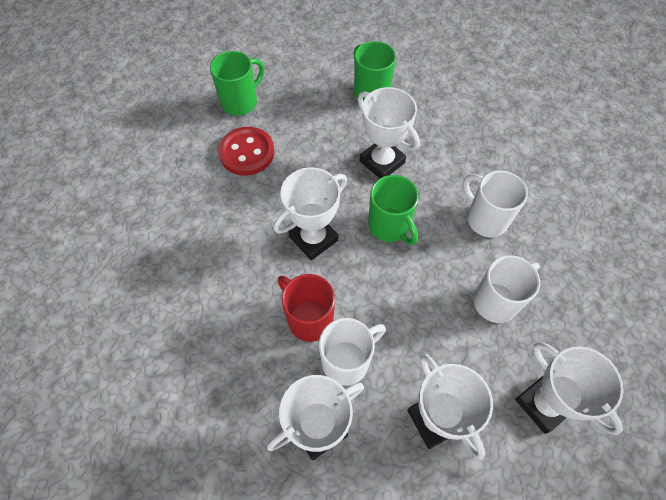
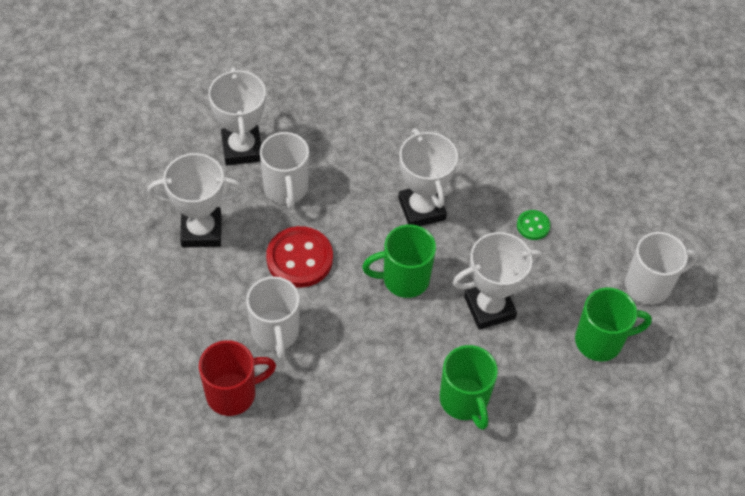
camera: 110 degrees right, 5 degrees down
green mug [210,51,264,116] -> green mug moved to [440,345,498,430]
red button [218,127,275,176] -> red button moved to [266,226,333,288]
red mug [278,274,335,342] -> red mug moved to [199,340,276,416]
white mug [463,170,528,238] -> white mug moved to [625,232,698,305]
white trophy [515,342,624,435] -> none
none -> green button [517,210,550,240]

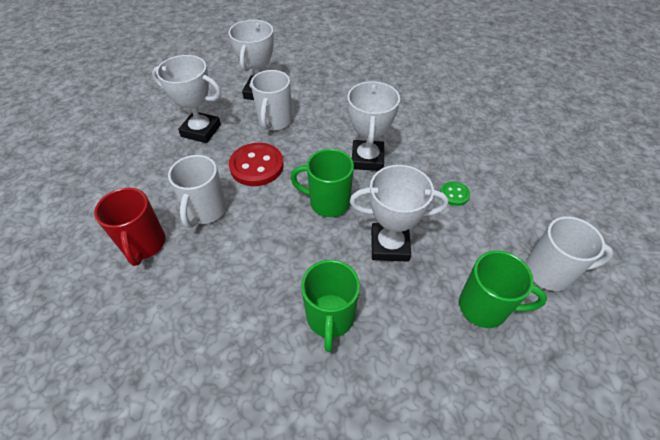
camera: 25 degrees right, 5 degrees down
red mug [199,340,276,416] -> red mug turned 75 degrees clockwise [94,188,165,266]

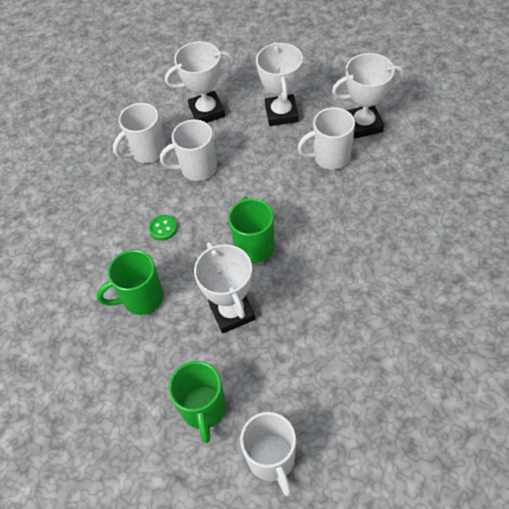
camera: 70 degrees right, 5 degrees up
red mug [94,188,165,266] -> white mug [113,103,166,163]
red button [229,143,284,186] -> none
white trophy [347,81,400,171] -> white trophy moved to [165,42,234,123]
green button [440,181,470,206] -> green button moved to [149,215,177,240]

